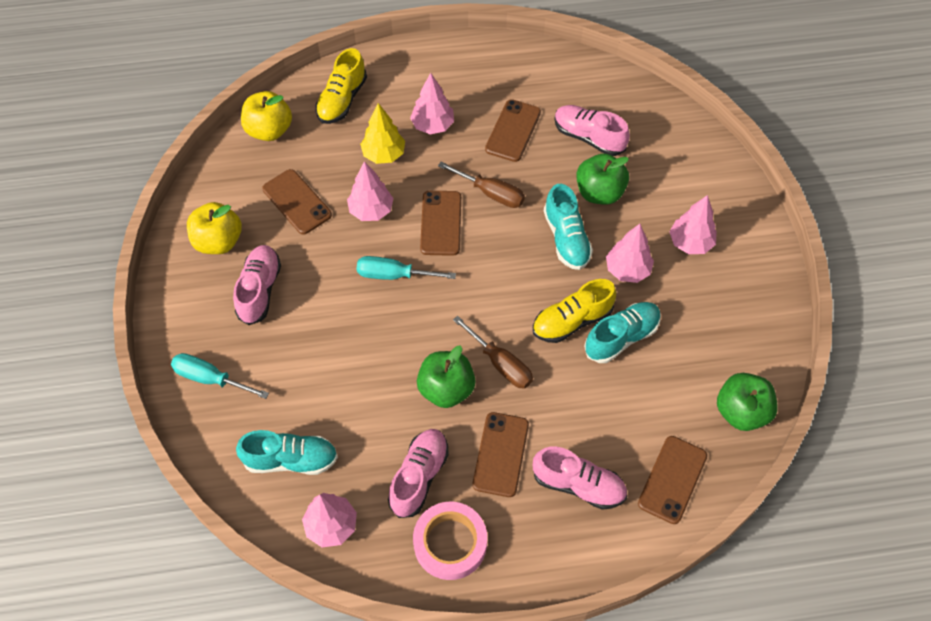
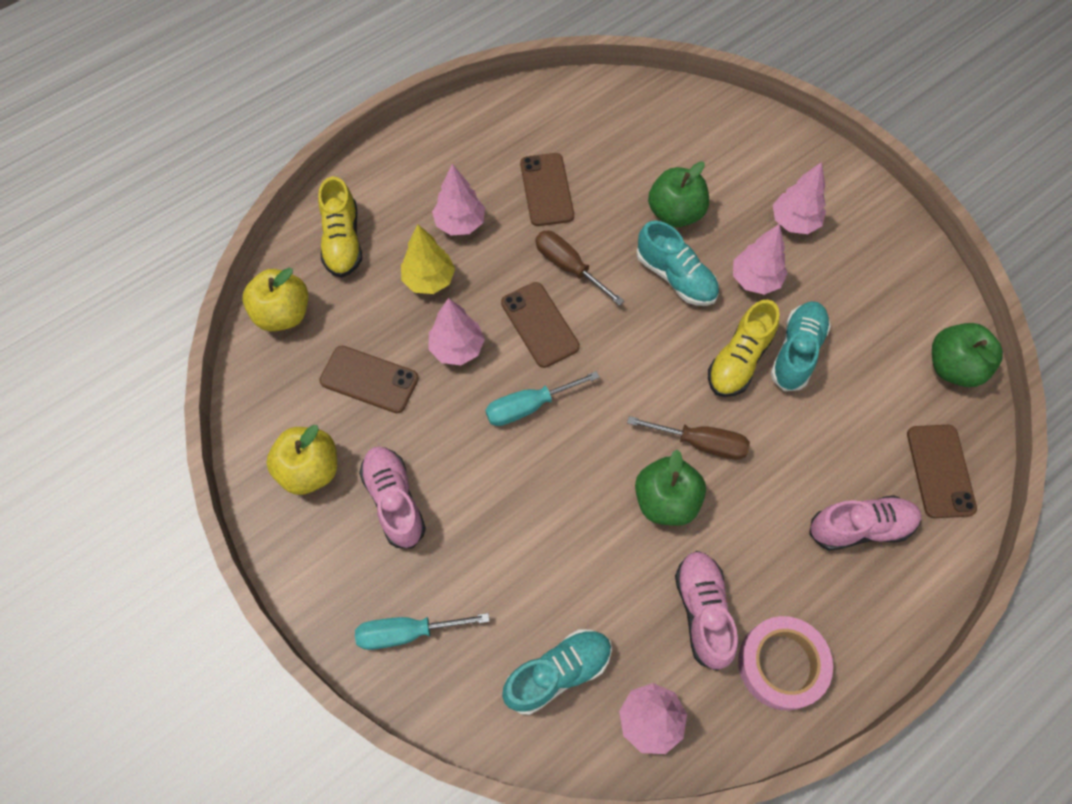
camera: 30 degrees left, 5 degrees up
brown screwdriver [438,162,525,208] -> brown screwdriver turned 135 degrees counterclockwise [535,231,624,306]
brown phone [473,412,529,497] -> none
pink shoe [554,105,630,156] -> none

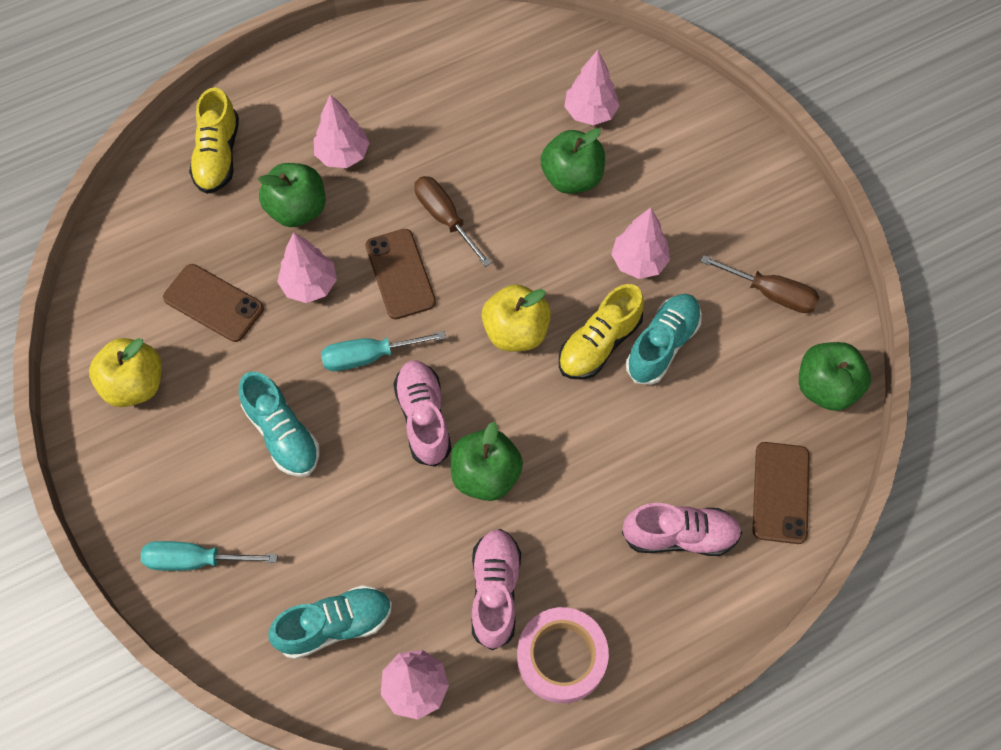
camera: 10 degrees right, 0 degrees up
yellow apple [242,268,308,331] -> yellow apple moved to [482,284,551,352]
pink shoe [359,446,426,548] -> pink shoe moved to [393,360,451,467]
yellow tree [401,224,455,294] -> green apple [258,163,325,227]
brown phone [520,153,574,226] -> none
brown screwdriver [627,416,750,460] -> brown screwdriver moved to [700,255,819,313]
turquoise shoe [636,221,719,306] -> turquoise shoe moved to [239,372,320,477]
pink tree [773,162,826,234] -> pink tree moved to [564,50,620,125]

